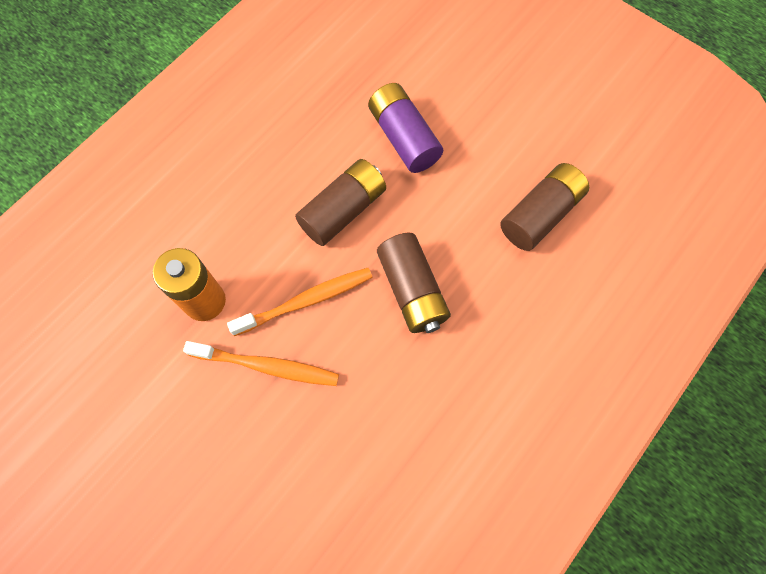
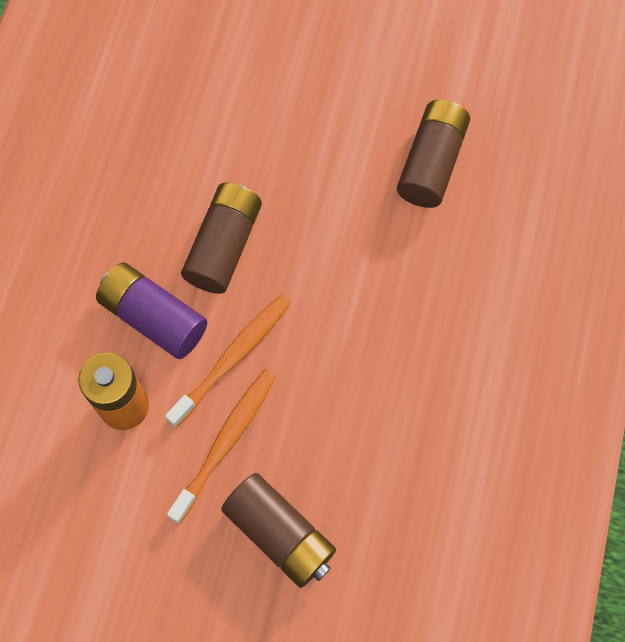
camera: 25 degrees left, 0 degrees up
orange toothbrush [183,341,339,386] -> orange toothbrush turned 45 degrees counterclockwise [167,369,276,523]
purple battery [368,83,443,173] -> purple battery moved to [96,262,207,359]
brown battery [377,232,451,333] -> brown battery moved to [221,473,336,588]

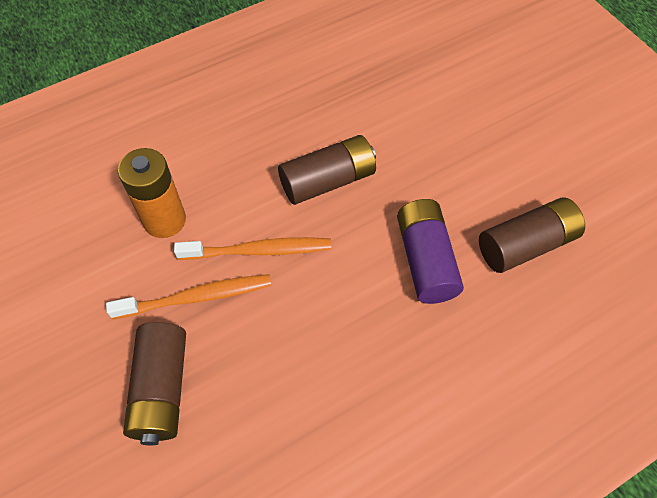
camera: 45 degrees right, 10 degrees down
purple battery [96,262,207,359] -> purple battery moved to [397,199,464,304]

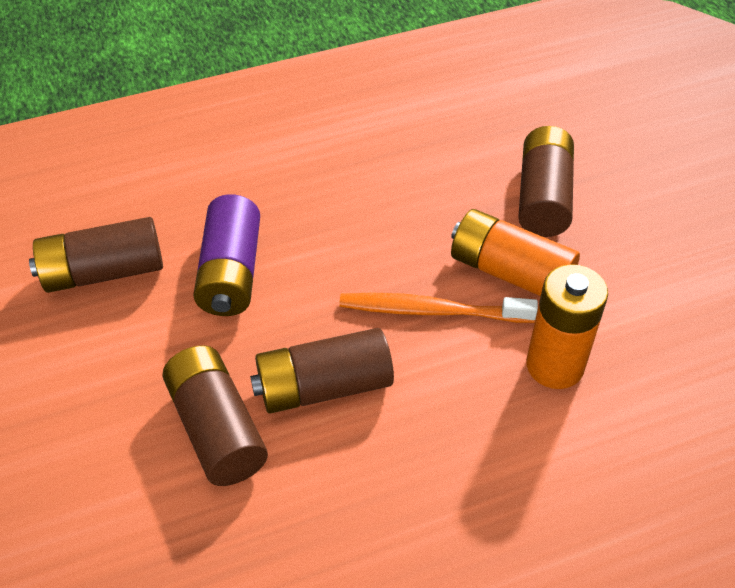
camera: 170 degrees left, 10 degrees down
orange toothbrush [106,274,271,319] -> orange battery [451,209,580,296]
none -> brown battery [162,345,268,486]

